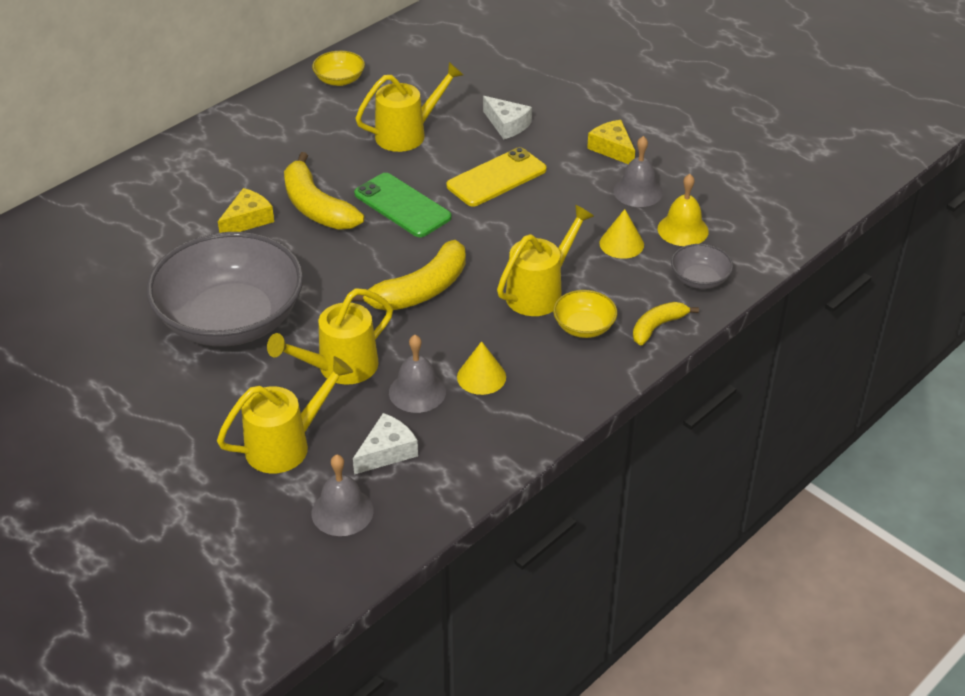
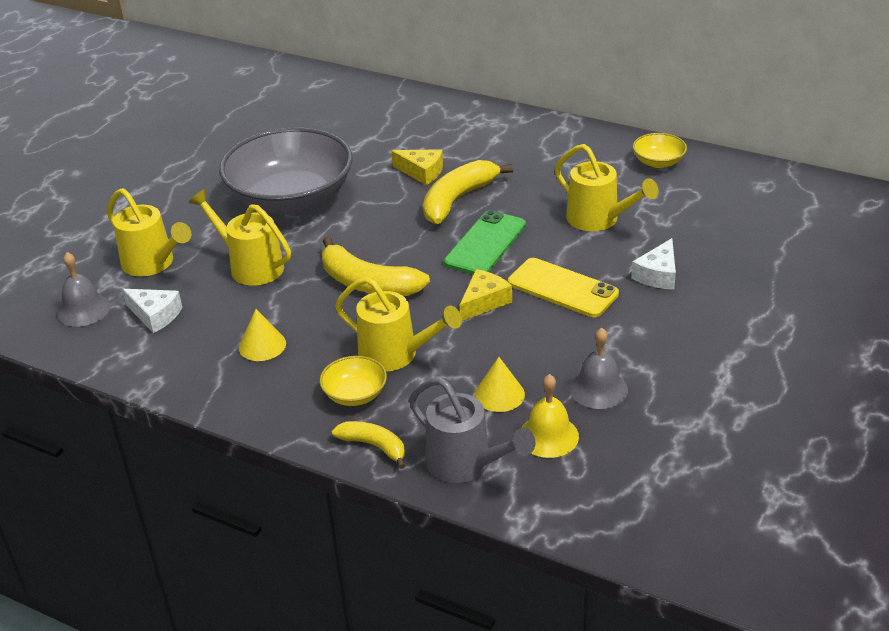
camera: 75 degrees right, 5 degrees down
grey bell [389,335,446,413] -> none
yellow cheese [587,120,635,164] -> yellow cheese moved to [460,269,512,321]
grey bowl [671,244,733,289] -> grey watering can [409,378,535,483]

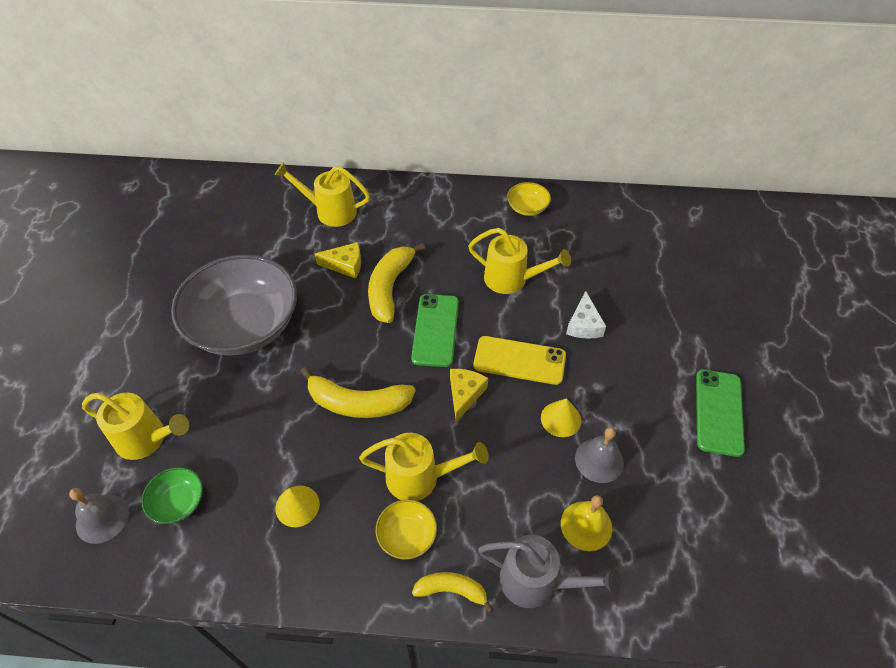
camera: 25 degrees left, 15 degrees up
white cheese [122,289,182,333] -> green bowl [141,467,203,524]
yellow watering can [189,189,291,286] -> yellow watering can moved to [275,162,370,227]
yellow cone [475,357,525,412] -> yellow cone moved to [541,398,581,437]
none -> green phone [696,369,745,457]

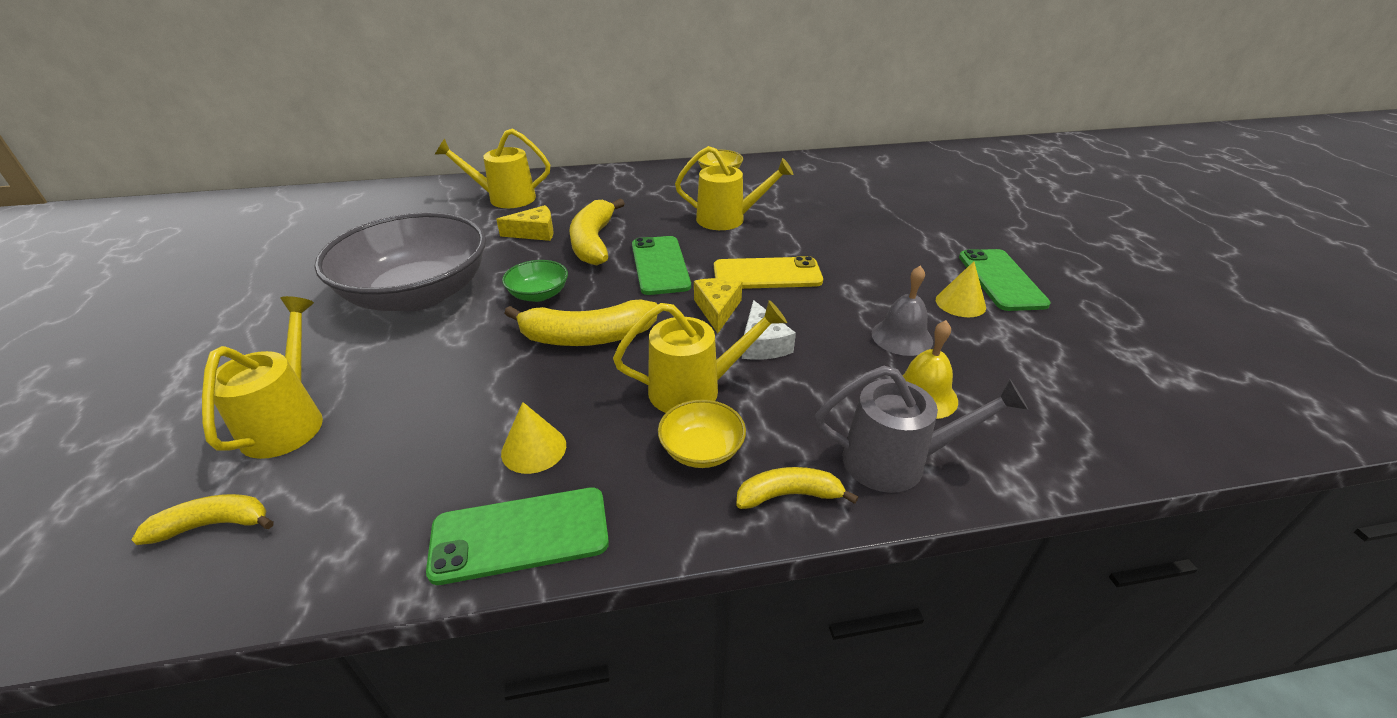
camera: 15 degrees left, 15 degrees down
grey bell [69,488,129,544] -> yellow banana [132,494,274,545]
yellow watering can [82,393,189,460] -> yellow watering can turned 90 degrees counterclockwise [202,296,323,459]
green bowl [141,467,203,524] -> green bowl moved to [502,260,568,302]
yellow cone [541,398,581,437] -> yellow cone moved to [936,262,986,317]
white cheese [566,291,606,339] -> white cheese moved to [742,300,796,360]
none -> green phone [426,488,609,585]

